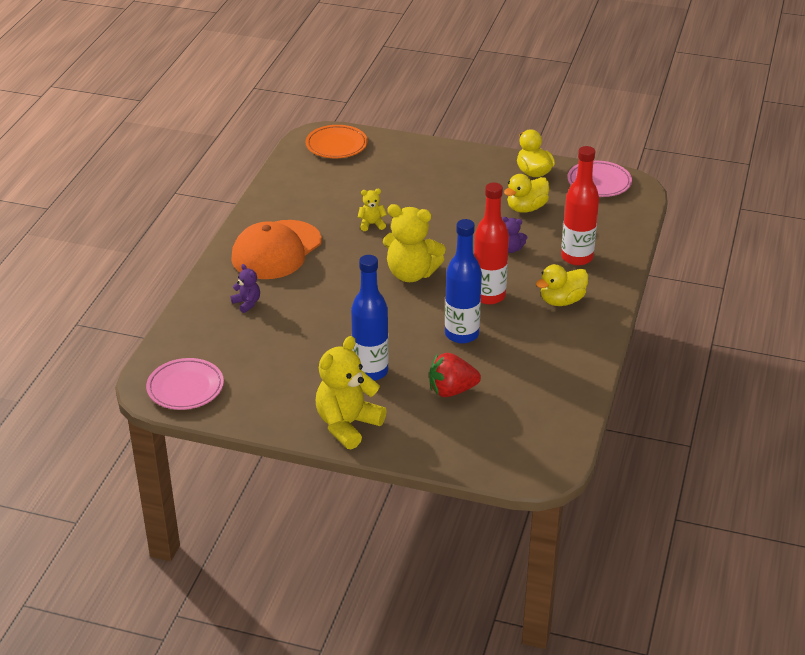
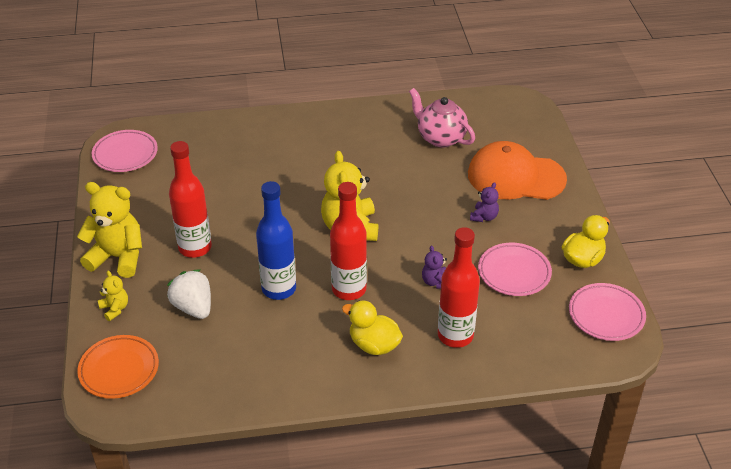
camera: 65 degrees right, 5 degrees up
purple teddy bear [230,264,260,313] -> purple teddy bear moved to [470,182,499,222]
orange cap [231,220,322,279] -> orange cap moved to [468,141,567,200]
orange plate [306,125,367,158] -> orange plate moved to [77,335,159,399]
blue bottle [351,255,389,381] -> red bottle [169,141,212,258]
yellow teddy bear [358,189,387,231] -> yellow teddy bear moved to [98,271,128,321]
red strawberry [429,353,481,397] -> white strawberry [167,269,211,319]
yellow duck [504,174,549,213] -> pink plate [478,243,552,296]
none -> pink teapot [409,88,475,147]

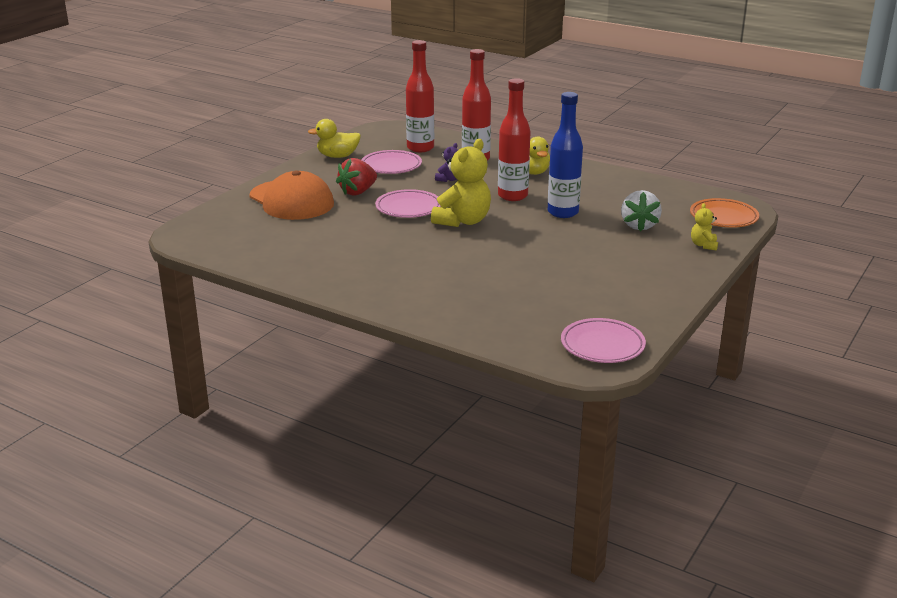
camera: 140 degrees left, 15 degrees down
yellow teddy bear [77,182,142,278] -> none
red bottle [169,141,212,258] -> red bottle moved to [406,40,434,152]
pink teapot [409,88,475,147] -> none
purple teddy bear [470,182,499,222] -> red strawberry [336,158,377,196]
pink plate [569,283,646,341] -> pink plate moved to [375,189,441,218]

